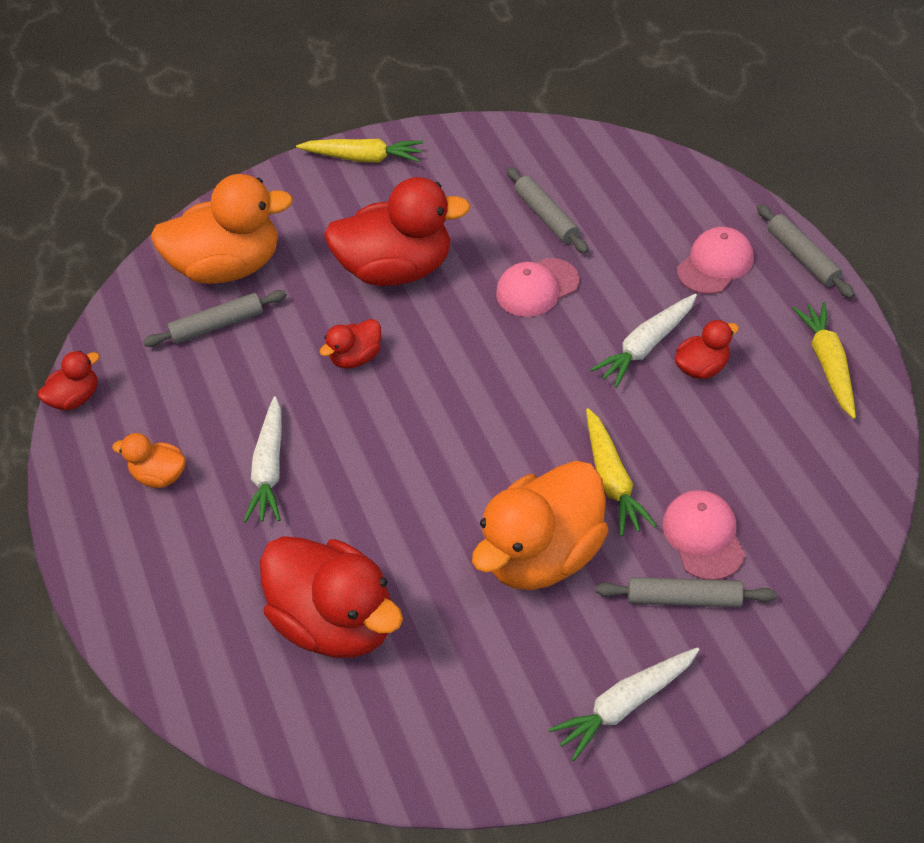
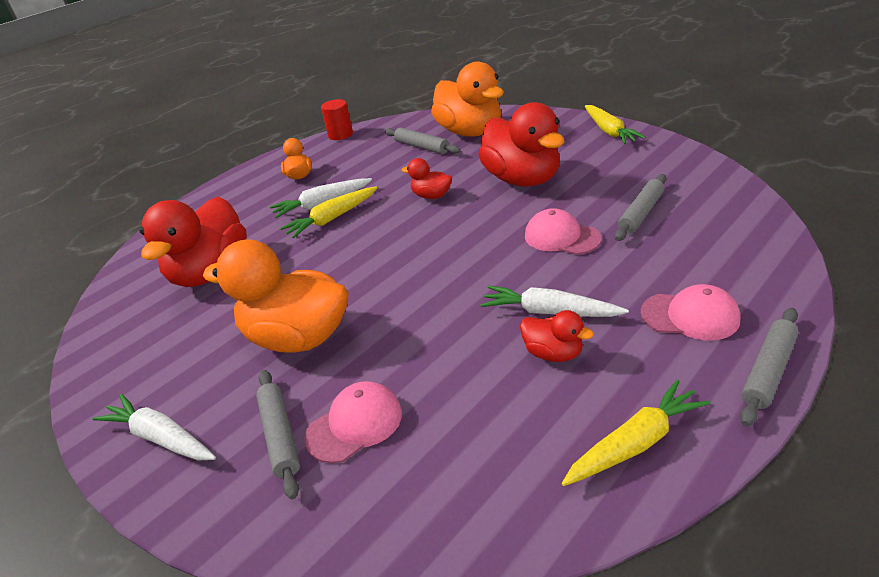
camera: 65 degrees right, 15 degrees down
red duck [38,351,100,410] -> red cylinder [321,99,353,140]
yellow carrot [586,408,657,536] -> yellow carrot moved to [280,186,377,238]

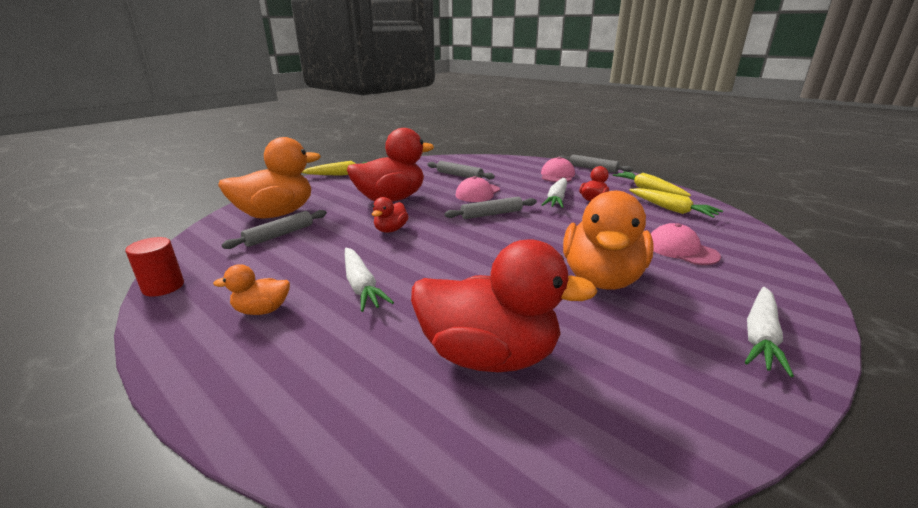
camera: 95 degrees left, 10 degrees down
grey rolling pin [256,370,300,499] -> grey rolling pin moved to [444,197,537,219]
yellow carrot [280,186,377,238] -> yellow carrot moved to [629,188,723,218]

